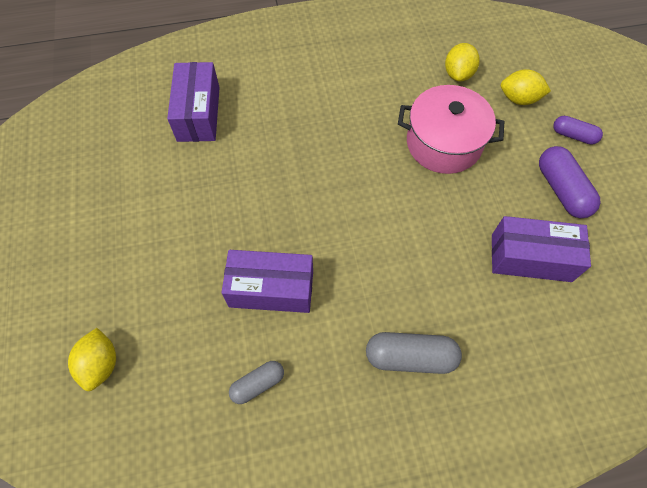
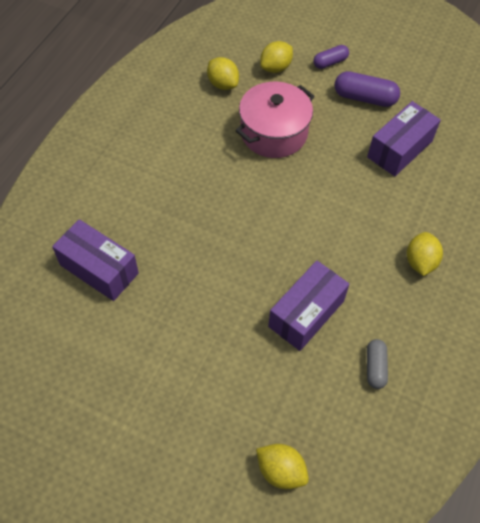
camera: 55 degrees left, 5 degrees down
grey capsule [366,332,462,374] -> yellow lemon [407,232,443,276]

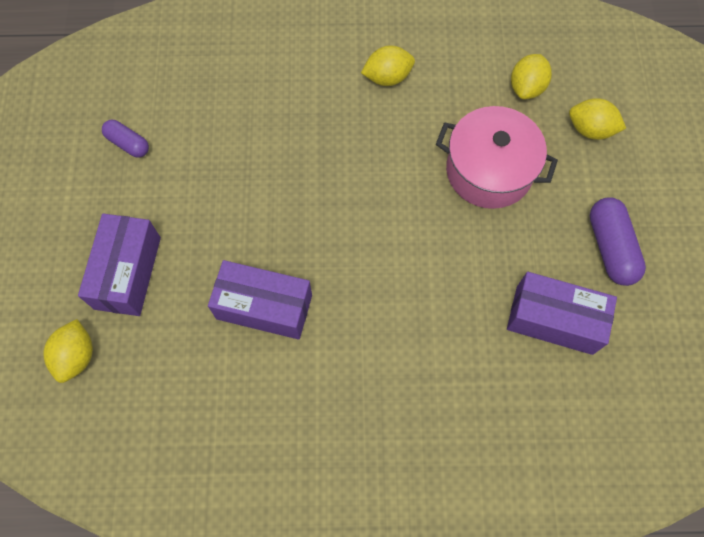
camera: 65 degrees right, 10 degrees up
purple box [52,219,139,301] -> purple box moved to [78,213,161,316]
purple capsule [313,45,349,69] -> purple capsule moved to [102,120,149,158]
grey capsule [367,339,388,389] -> none
yellow lemon [407,232,443,276] -> yellow lemon moved to [361,46,415,86]

